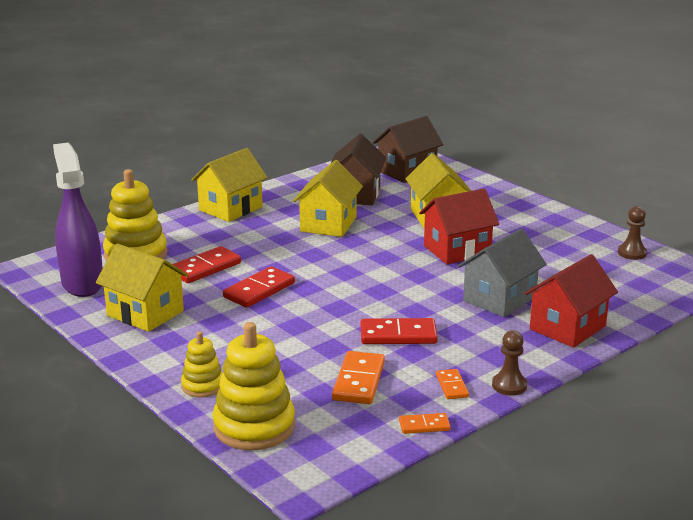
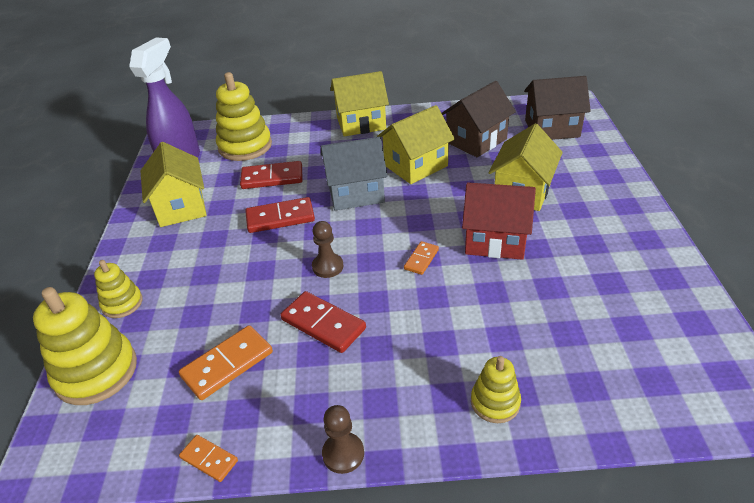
camera: 40 degrees right, 15 degrees up
orange domino [436,369,469,399] -> orange domino moved to [404,241,439,275]
grey house [458,229,547,317] -> grey house moved to [321,137,388,211]
red house [525,254,618,348] -> yellow stacking toy [471,356,521,423]
brown pawn [618,206,647,260] -> brown pawn moved to [312,221,344,278]

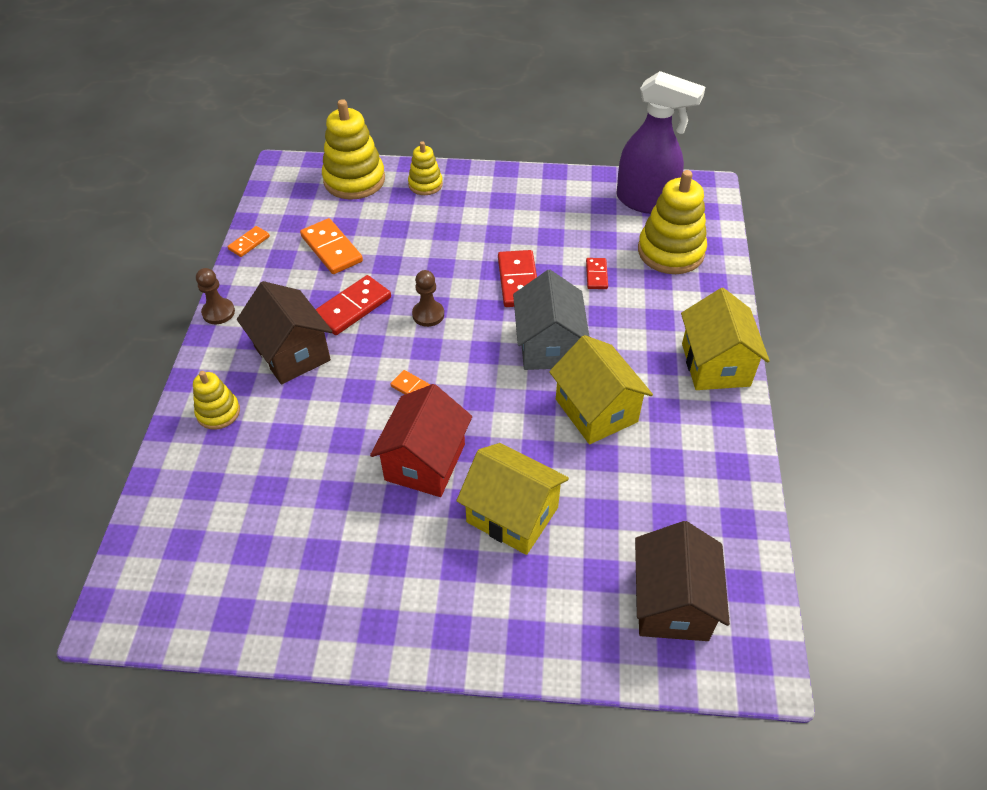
camera: 95 degrees right, 10 degrees up
yellow house [140,142,207,227] -> none
red domino [240,161,303,189] -> red domino [586,258,608,289], size x0.57
brown house [442,81,516,157] -> brown house moved to [237,281,333,385]

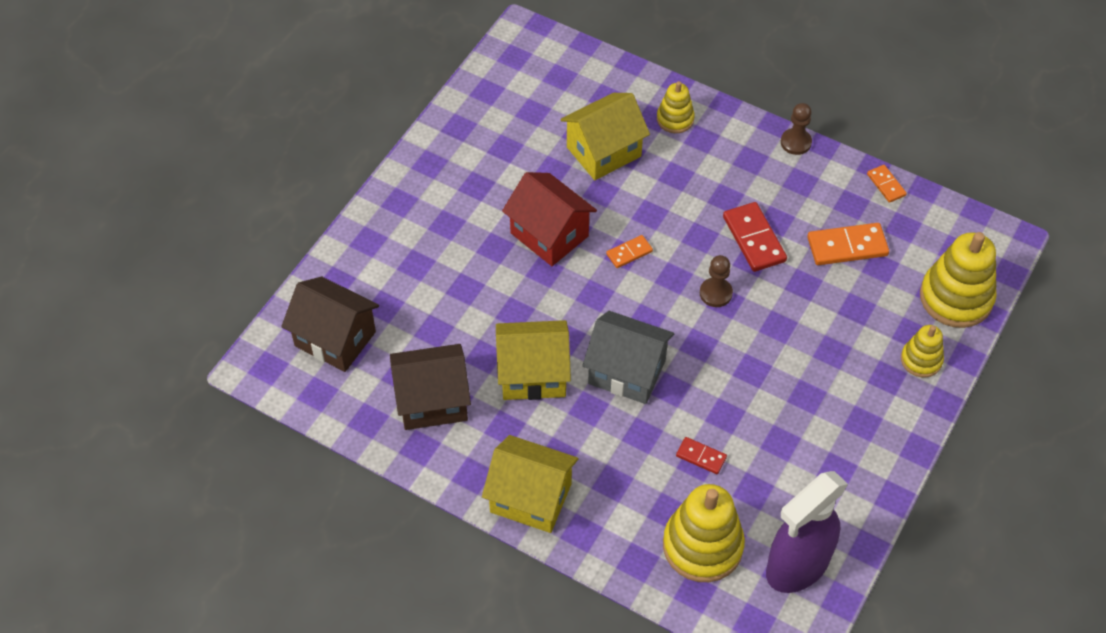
camera: 115 degrees right, 5 degrees up
brown house [237,281,333,385] -> brown house moved to [390,344,471,430]
yellow house [456,443,569,555] -> yellow house moved to [560,93,650,180]
red domino [498,250,537,307] -> none

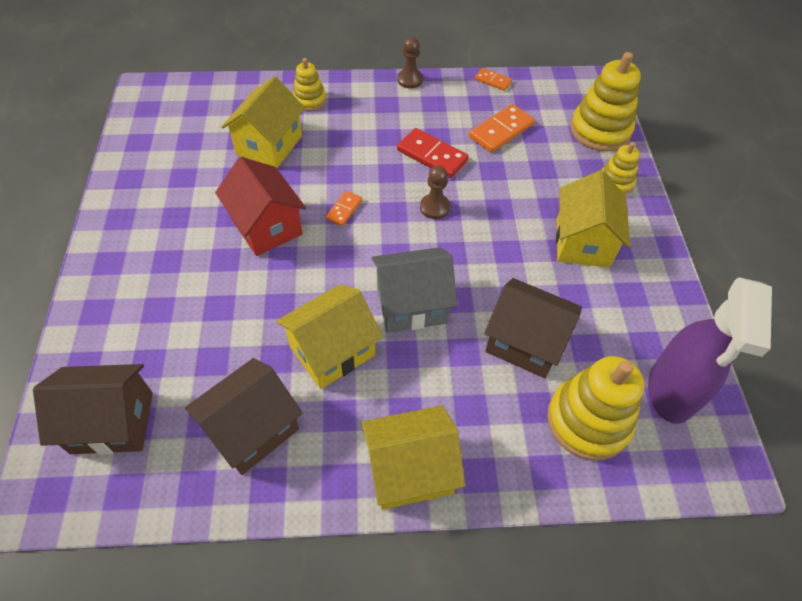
camera: 35 degrees left, 0 degrees up
red house [502,172,597,266] -> red house turned 45 degrees clockwise [215,157,306,256]
red domino [676,437,727,474] -> brown house [484,278,582,378]
none -> yellow house [556,170,630,268]

